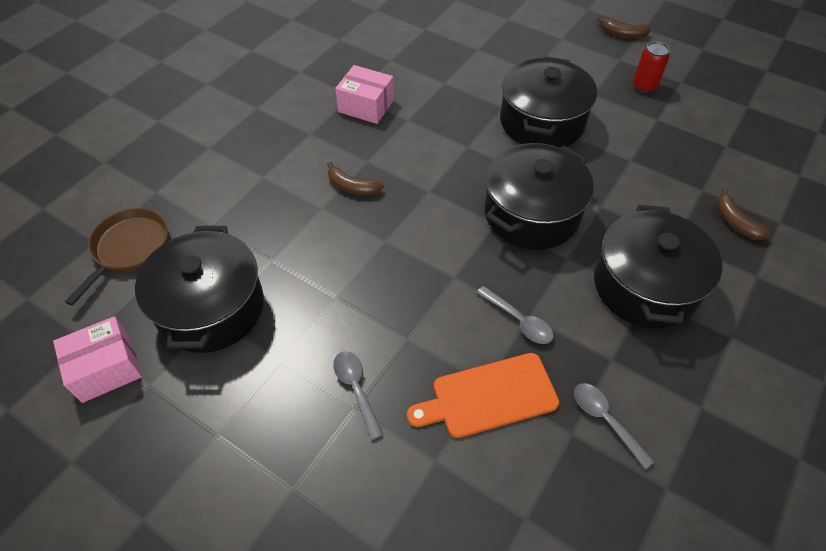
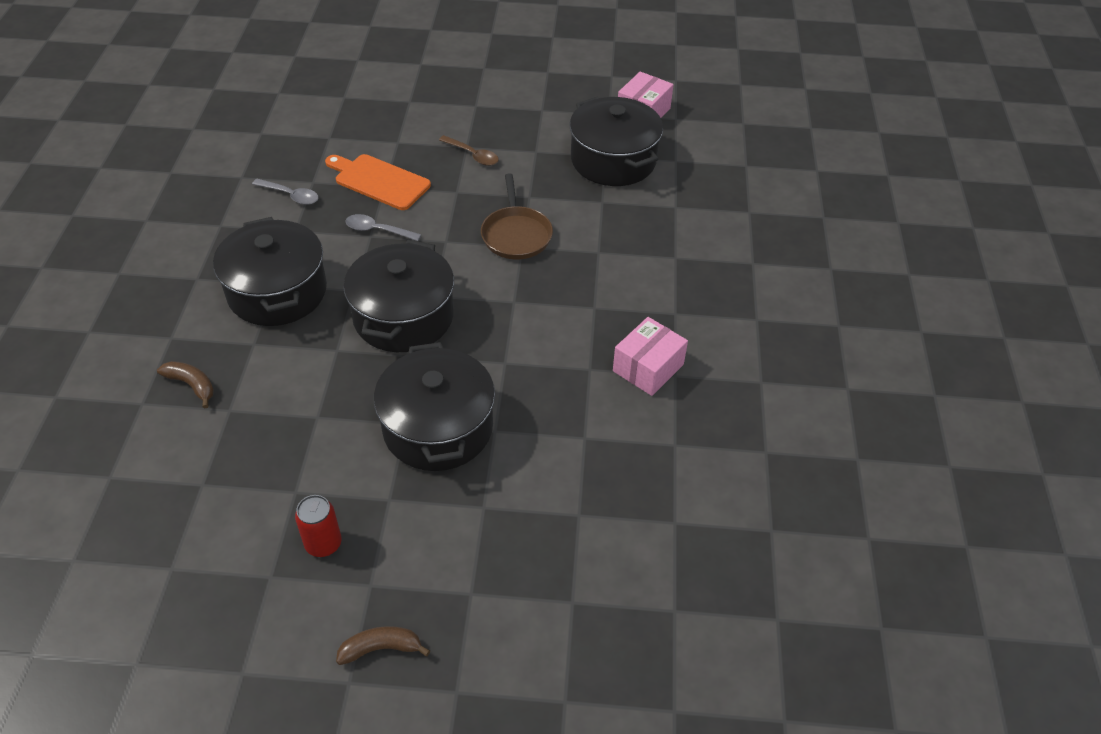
camera: 150 degrees right, 5 degrees down
brown pan [65,208,168,306] -> brown pan moved to [481,174,553,259]
brown banana [327,162,384,196] -> none
grey spoon [334,351,383,440] -> brown spoon [439,135,499,166]
pink box [335,65,394,124] -> pink box turned 45 degrees counterclockwise [613,317,688,396]
orange cutting board [407,353,559,438] -> orange cutting board turned 105 degrees counterclockwise [325,154,431,210]

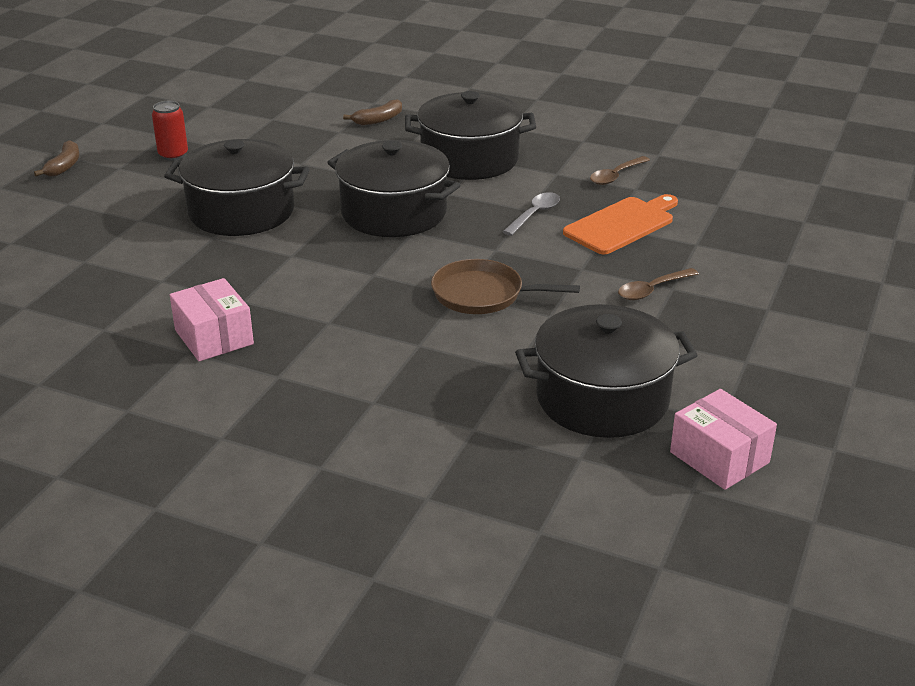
camera: 110 degrees right, 15 degrees down
grey spoon [252,179,319,205] -> brown spoon [590,156,650,185]

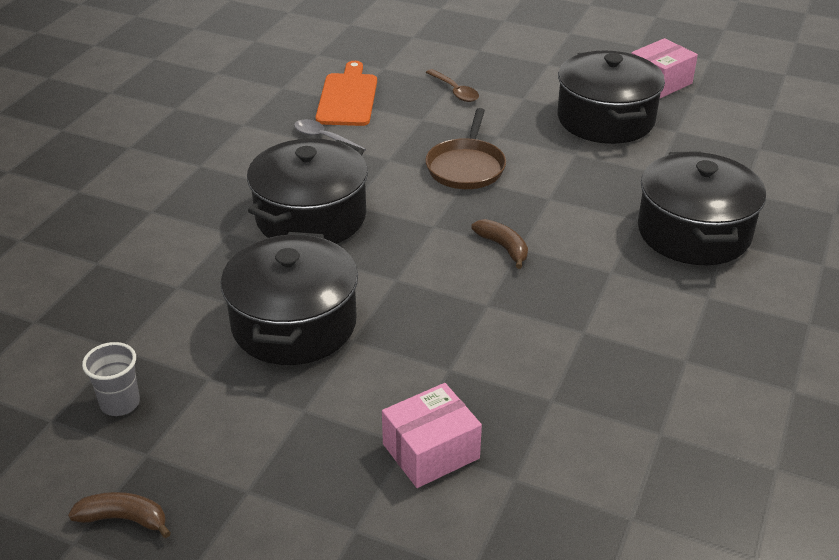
camera: 90 degrees left, 5 degrees up
red can [152,101,188,161] -> grey cup [82,342,140,416]
pink box [170,278,254,361] -> pink box moved to [382,383,482,488]
brown banana [343,99,402,125] -> brown banana moved to [471,219,528,269]
black pot [405,91,536,180] -> black pot moved to [638,151,766,265]
orange cutting board [563,194,678,255] -> orange cutting board turned 45 degrees clockwise [316,61,377,126]
brown spoon [590,156,650,185] -> none

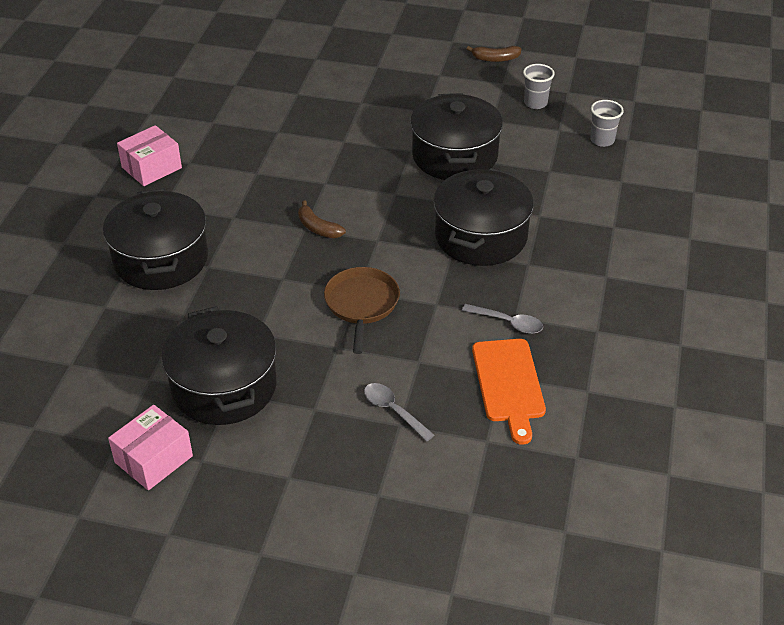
camera: 170 degrees right, 5 degrees up
pink box [382,383,482,488] -> pink box moved to [117,125,182,186]
brown spoon [426,69,479,102] -> grey spoon [364,383,434,442]
none -> grey cup [590,100,624,147]

